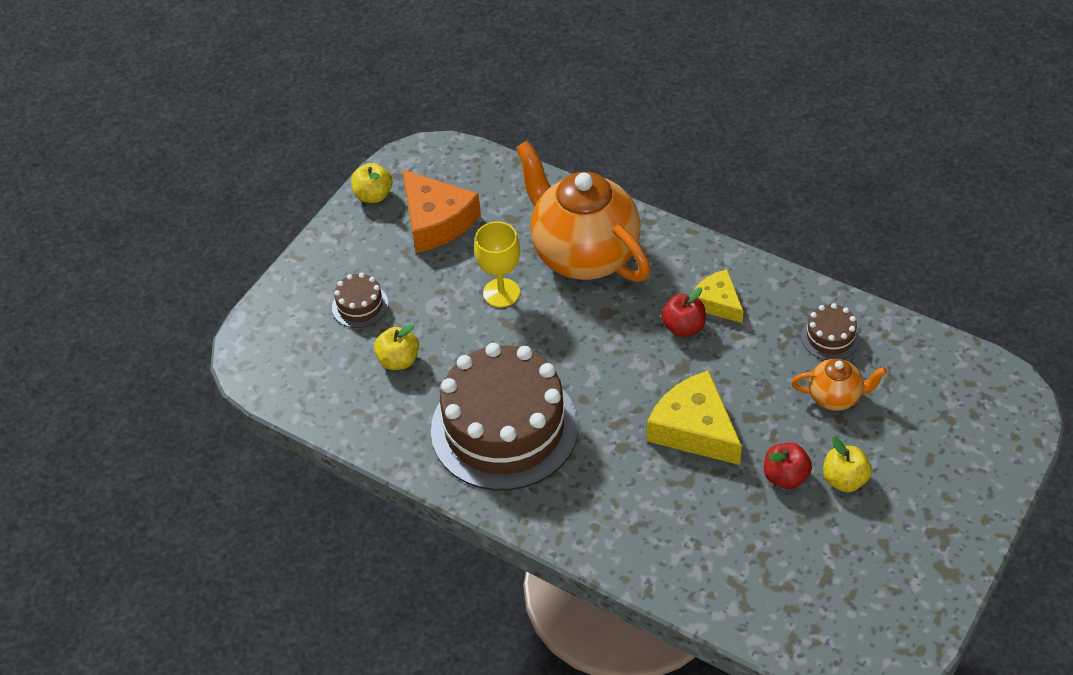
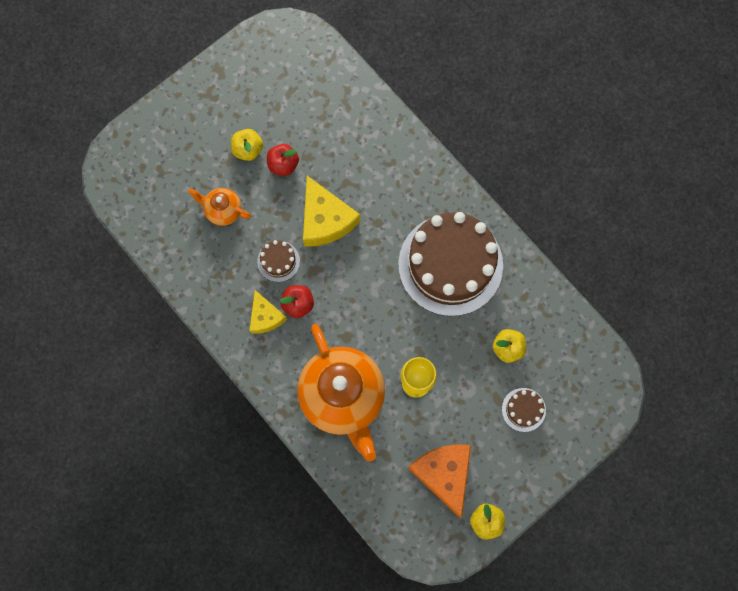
camera: 165 degrees left, 25 degrees up
brown cake [801,303,860,360] -> brown cake moved to [257,240,300,282]

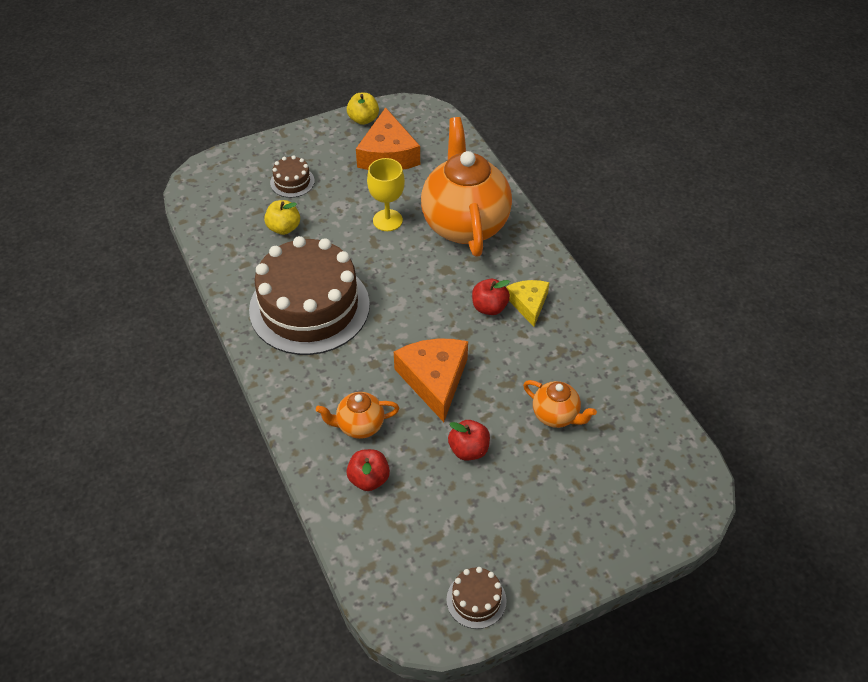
camera: 165 degrees left, 25 degrees down
yellow apple [231,129,263,161] -> none
brown cake [257,240,300,282] -> brown cake moved to [446,567,507,629]
yellow cheese [303,176,360,247] -> orange cheese [394,339,468,422]
none -> orange teapot [316,392,400,439]
none -> red apple [346,449,390,491]

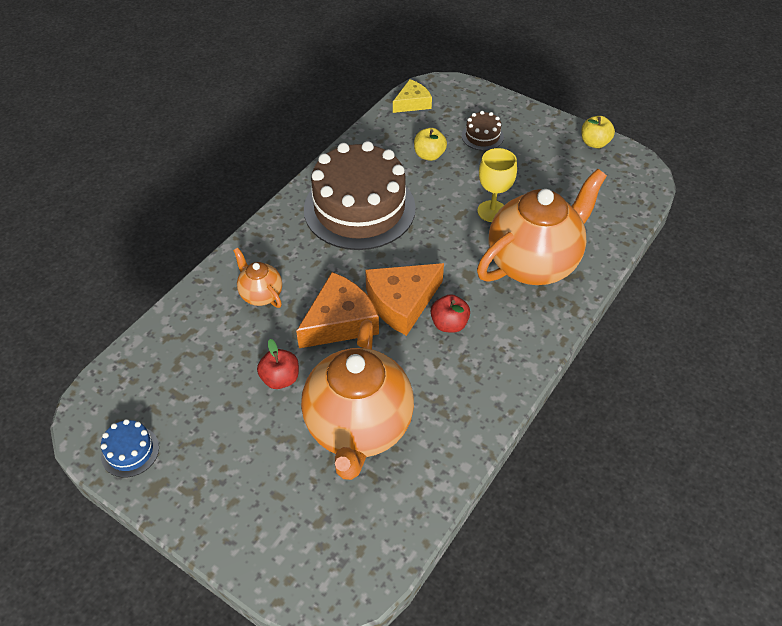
camera: 60 degrees right, 0 degrees up
red apple [346,449,390,491] -> none
orange cheese [356,107,420,170] -> orange cheese moved to [365,263,444,336]
brown cake [446,567,507,629] -> blue cake [101,419,159,478]
yellow cheese [506,280,549,327] -> yellow cheese moved to [393,79,432,113]
orange teapot [523,380,597,428] -> orange teapot [301,319,414,480], size x2.17

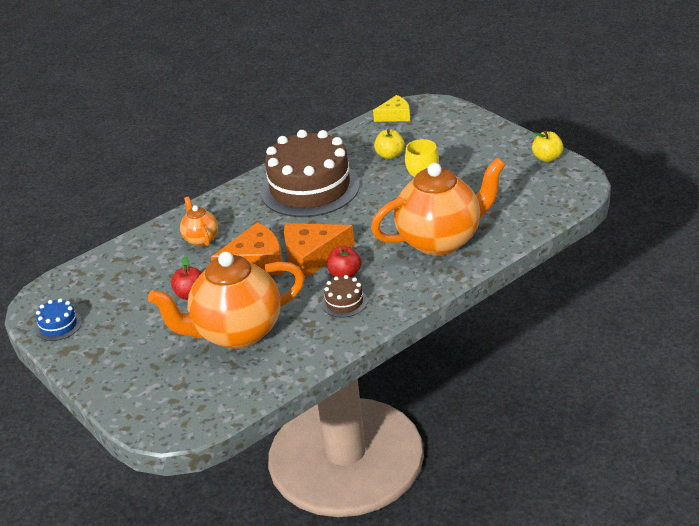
camera: 20 degrees right, 15 degrees down
orange teapot [301,319,414,480] -> orange teapot turned 45 degrees clockwise [148,252,305,349]
brown cake [462,111,504,151] -> brown cake moved to [322,275,368,318]

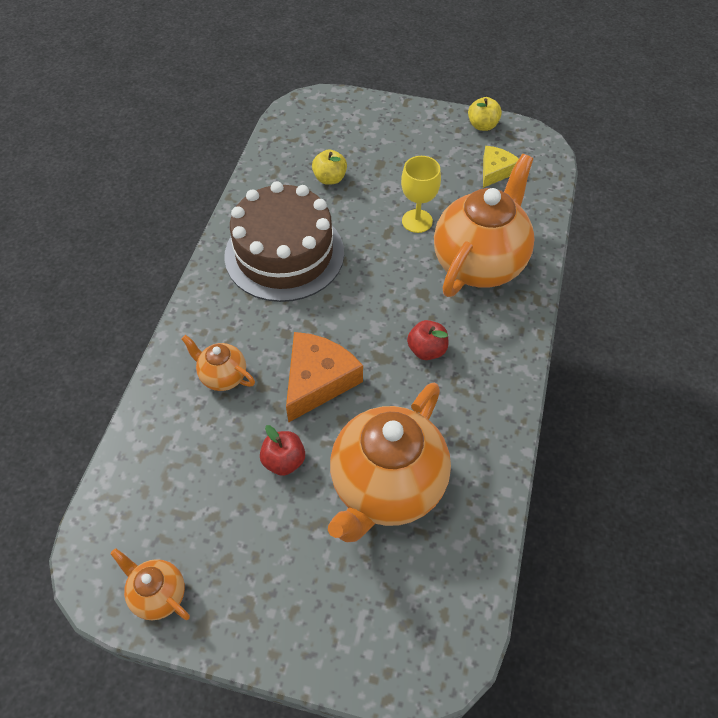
camera: 40 degrees left, 20 degrees up
blue cake [36,298,82,341] -> orange teapot [111,549,190,620]
orange cheese [284,223,355,278] -> none
brown cake [322,275,368,318] -> none
yellow cheese [373,95,410,122] -> yellow cheese moved to [483,146,519,188]

